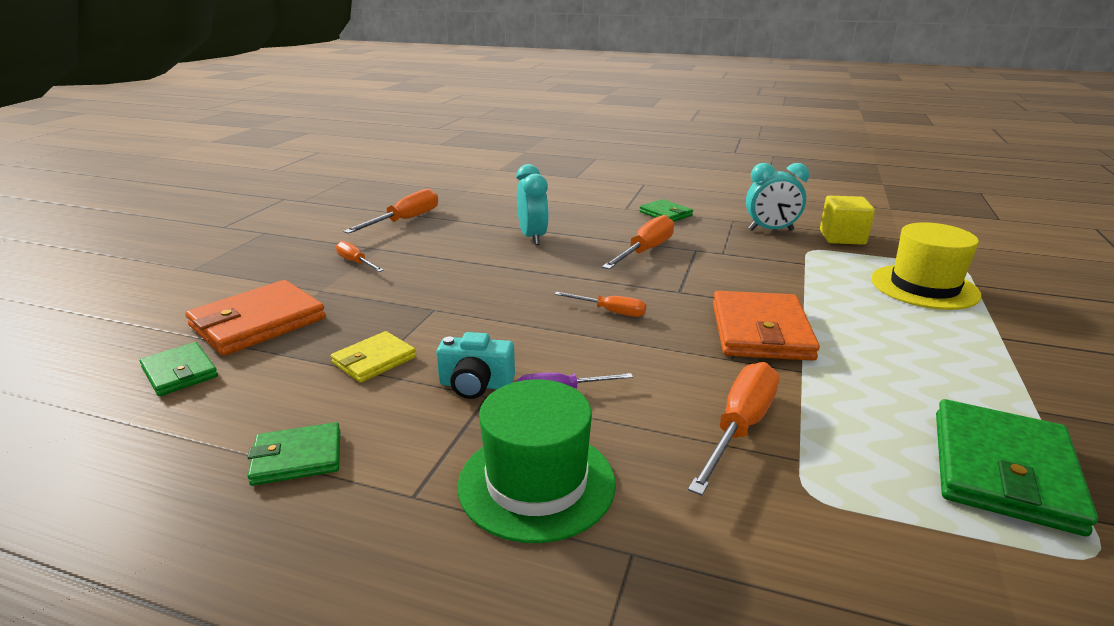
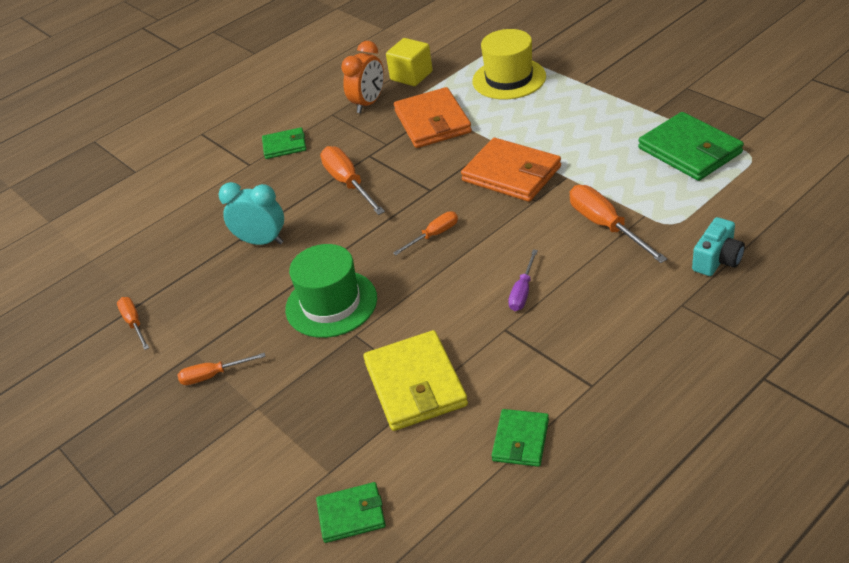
camera: 55 degrees left, 15 degrees up
orange wallet [186,280,326,356] -> orange wallet moved to [394,87,472,148]
yellow wallet [331,331,416,383] -> yellow wallet [363,330,468,431], size x1.75
orange screwdriver [343,189,438,234] -> orange screwdriver [117,297,149,350], size x0.60
turquoise camera [436,332,515,399] -> turquoise camera moved to [692,217,745,276]
green hat [458,379,616,543] -> green hat moved to [285,244,377,338]
turquoise clock [746,163,809,231] -> orange clock [341,41,384,113]

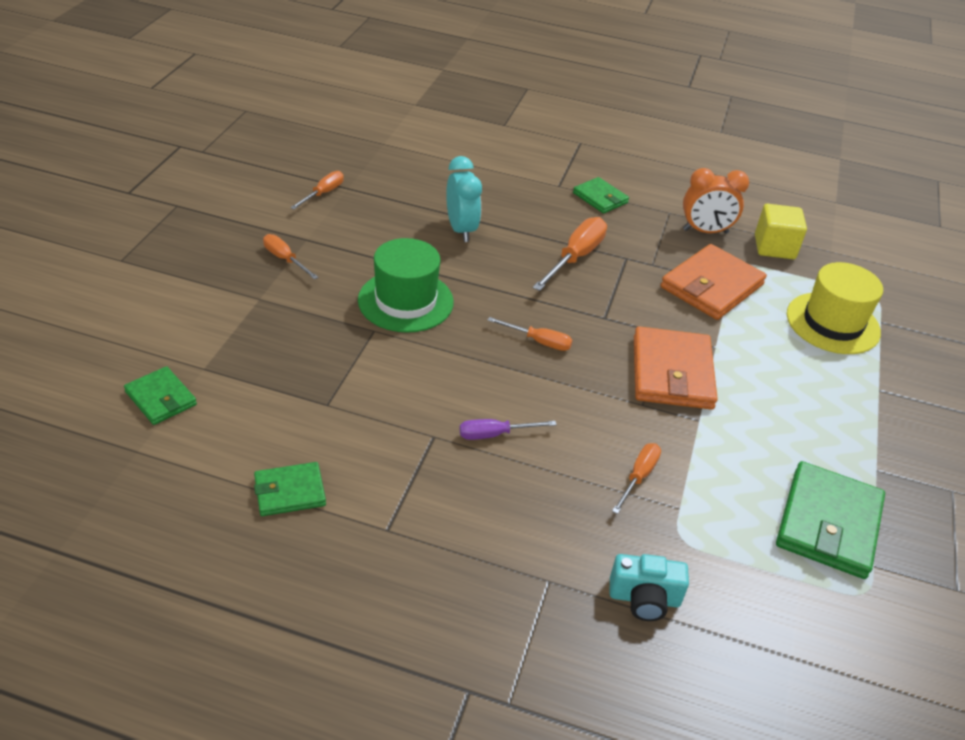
camera: 50 degrees right, 0 degrees up
yellow wallet [363,330,468,431] -> none
orange screwdriver [570,185,668,263] -> orange screwdriver [612,443,661,514], size x0.60

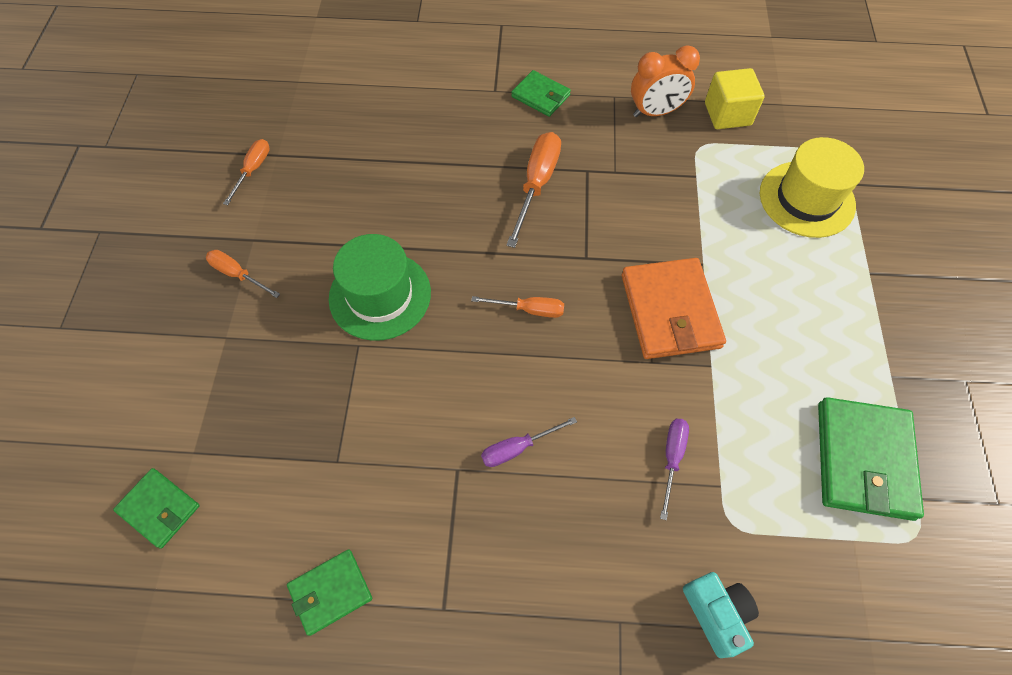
camera: 10 degrees left, 20 degrees up
turquoise clock [446,156,482,242] -> none
turquoise camera [610,554,689,621] -> turquoise camera turned 105 degrees counterclockwise [683,572,759,658]
orange screwdriver [612,443,661,514] -> purple screwdriver [660,419,689,520]
orange wallet [661,244,767,320] -> none

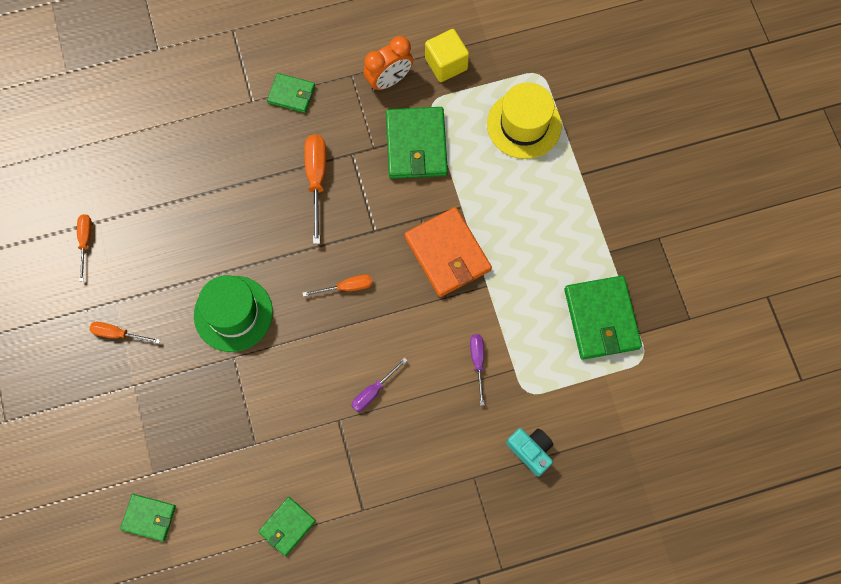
camera: 20 degrees left, 10 degrees up
none -> green wallet [386,107,448,179]

